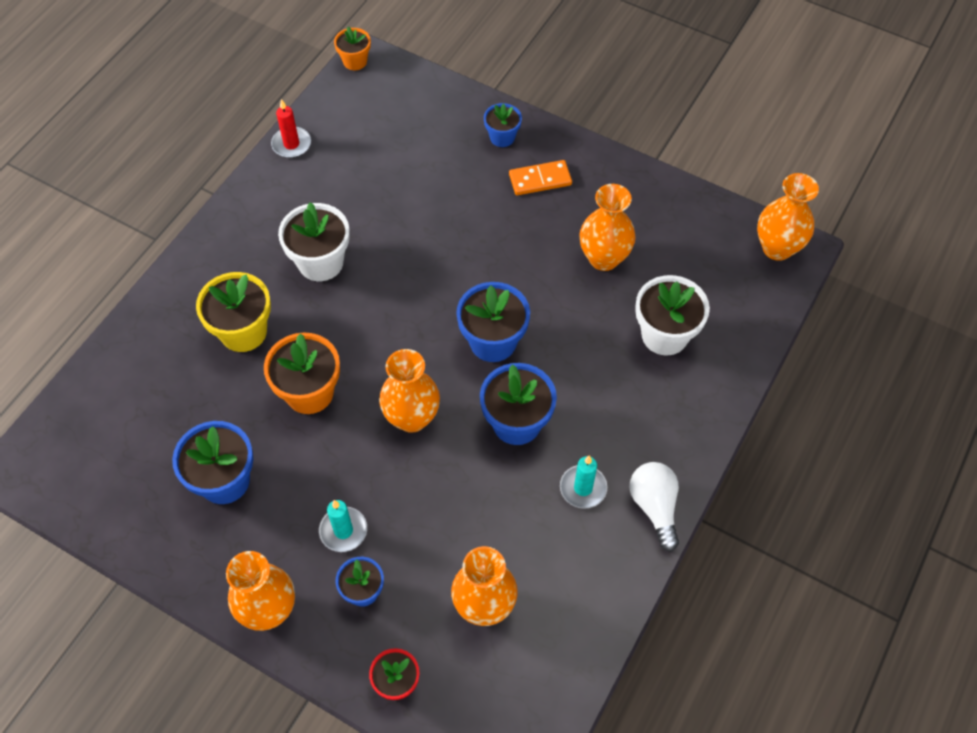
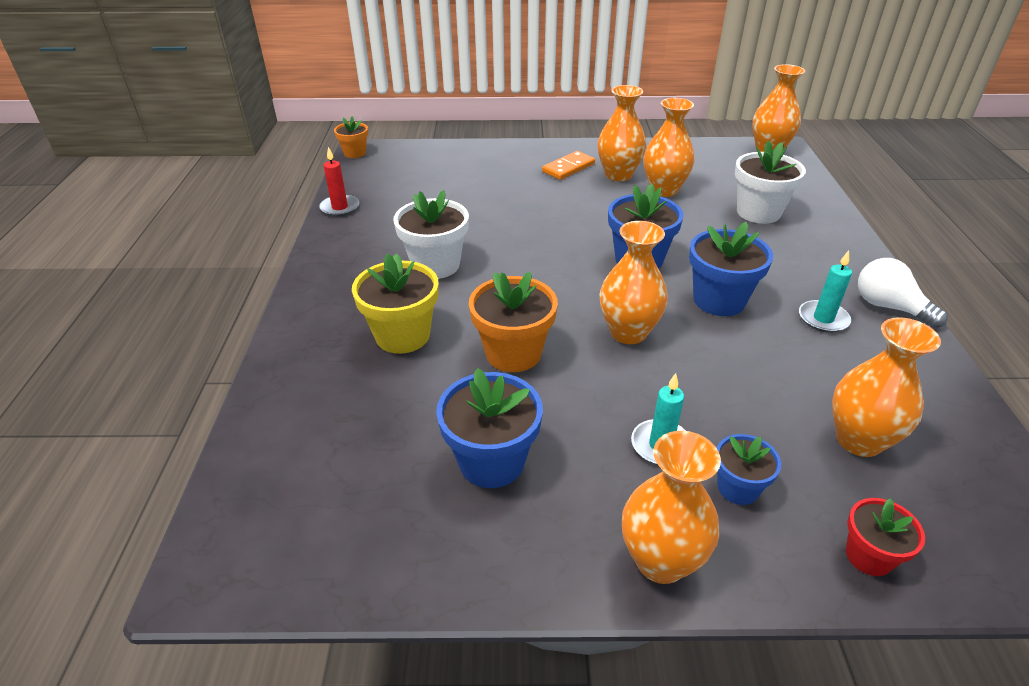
camera: 30 degrees left, 20 degrees down
blue flower pot [484,103,522,147] -> none
none -> orange vase [597,85,646,181]

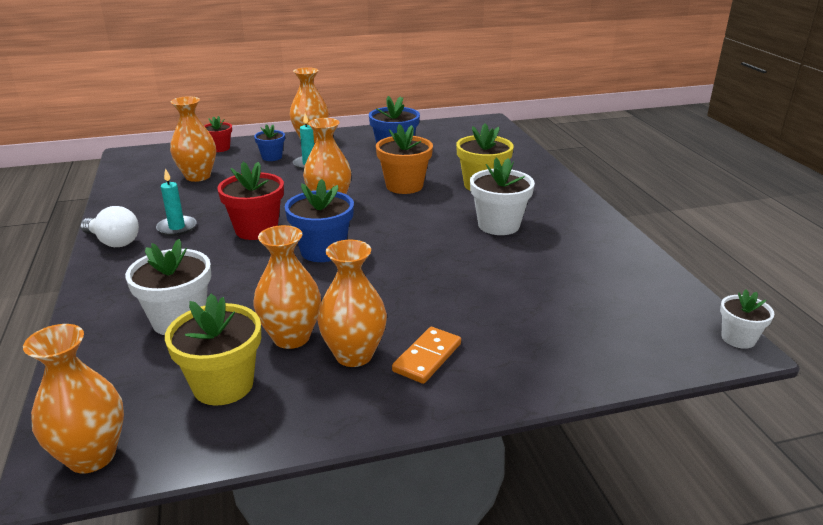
camera: 165 degrees right, 10 degrees down
red candle [319,147,359,217] -> none
orange flower pot [334,116,368,158] -> white flower pot [720,289,775,349]
blue flower pot [689,222,773,316] -> red flower pot [217,162,284,240]
none -> yellow flower pot [165,294,261,405]

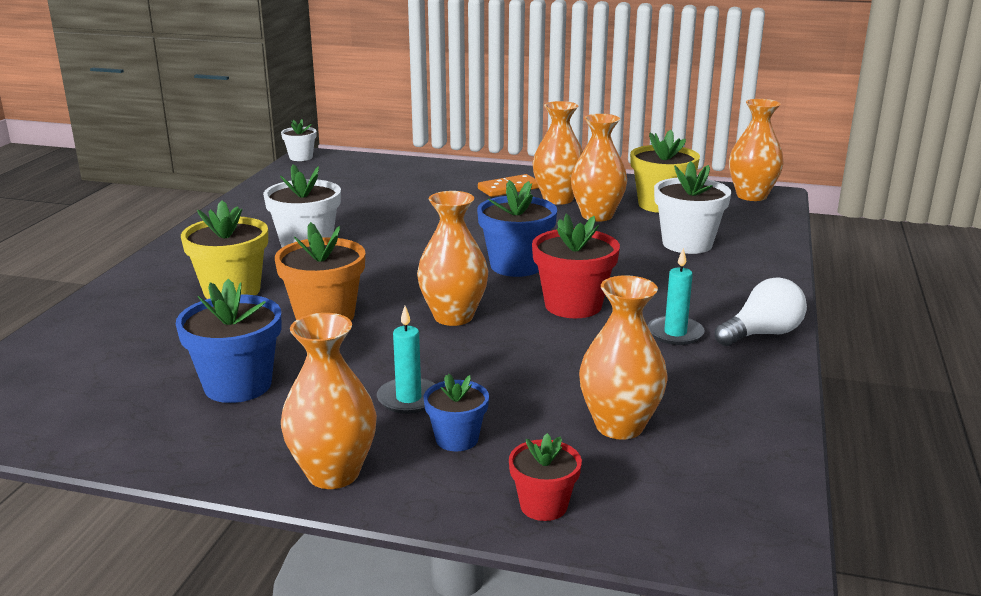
camera: 150 degrees left, 5 degrees down
white light bulb [80,206,139,247] -> white light bulb turned 90 degrees clockwise [715,277,807,346]

